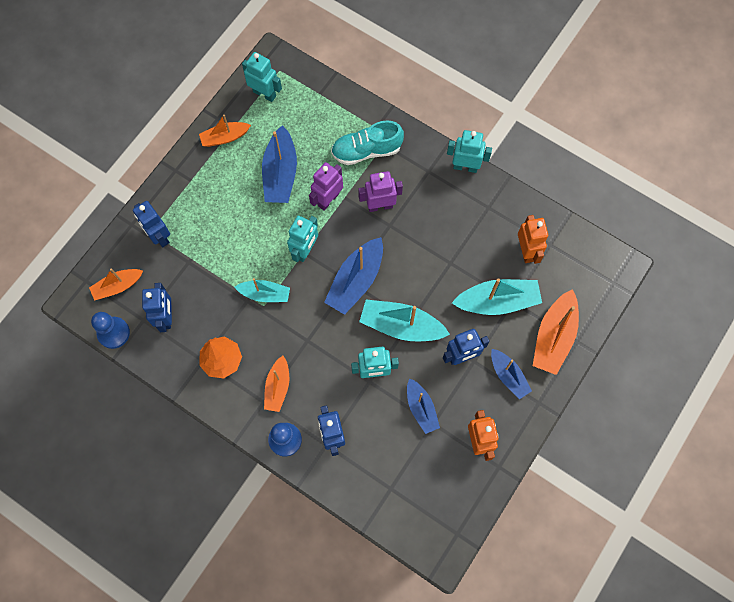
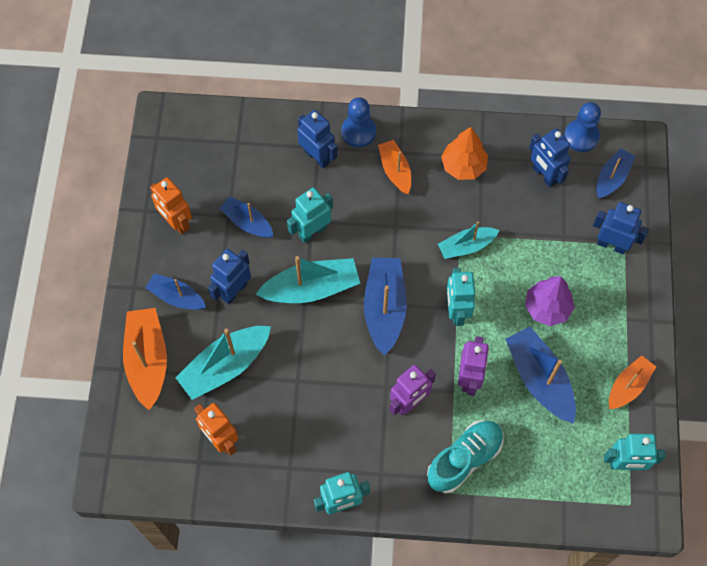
camera: 150 degrees right, 5 degrees down
orange boat [89,268,143,301] -> blue boat [596,148,635,199]
none -> purple tree [525,276,575,326]

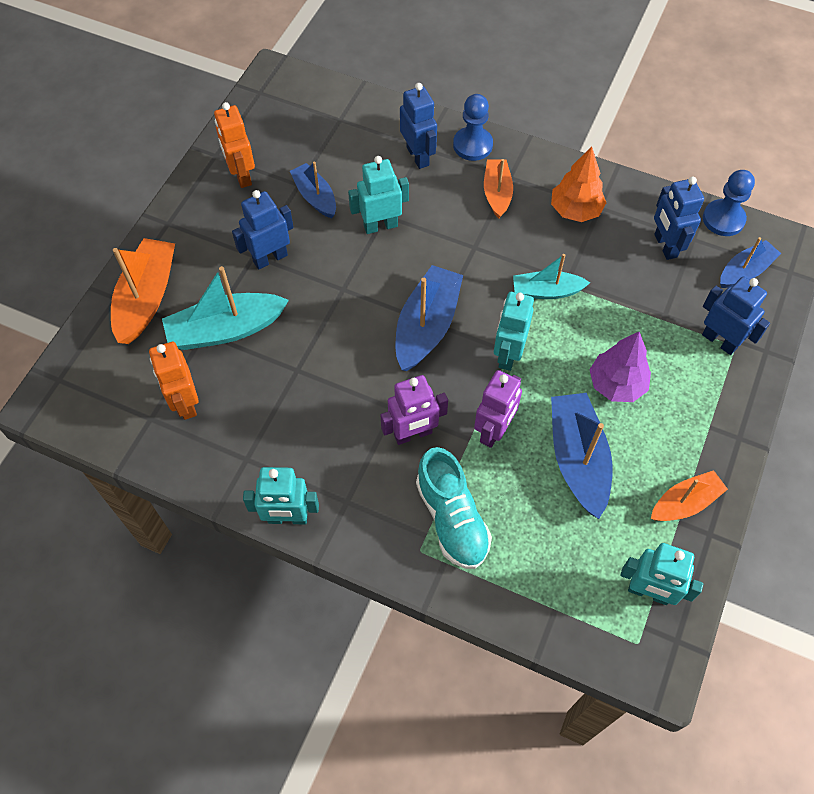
camera: 20 degrees right, 5 degrees down
blue boat [145,273,206,310] -> none
turquoise boat [255,256,360,303] -> none
turquoise shoe [427,420,503,493] -> turquoise shoe turned 90 degrees clockwise [416,447,492,569]

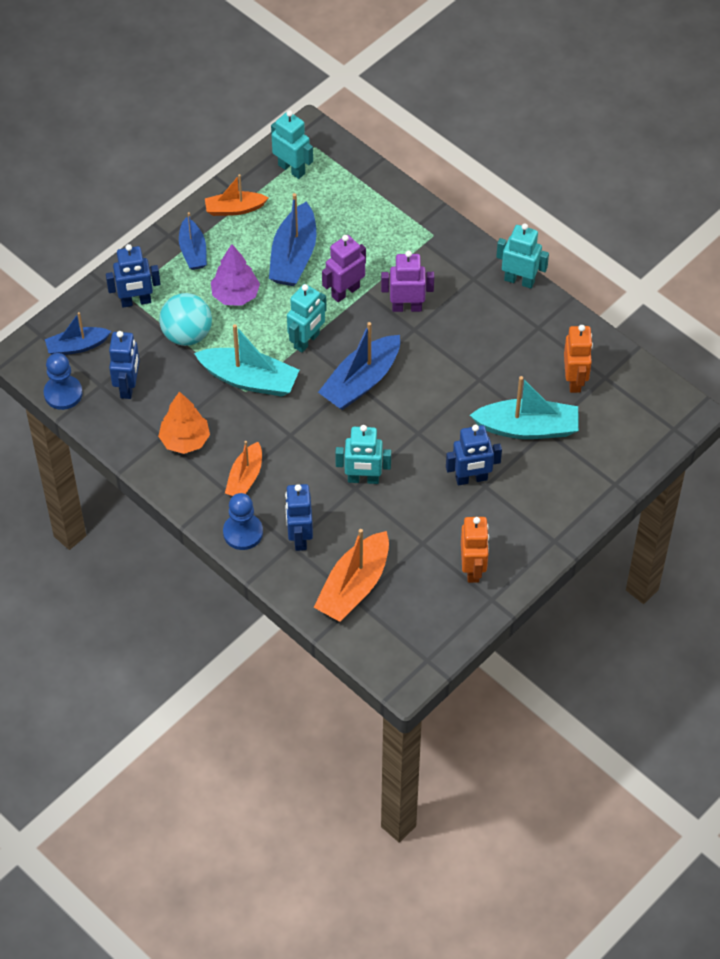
camera: 160 degrees left, 5 degrees down
orange boat [111,238,175,344] -> orange boat moved to [313,529,389,622]
blue boat [290,162,336,218] -> blue boat moved to [179,212,207,270]
turquoise shoe [416,447,492,569] -> none
turquoise boat [513,254,590,299] -> turquoise boat [194,324,299,397], size x1.60
blue robot [702,277,770,355] -> blue robot turned 75 degrees counterclockwise [106,244,160,308]
none -> turquoise ball [159,293,212,346]

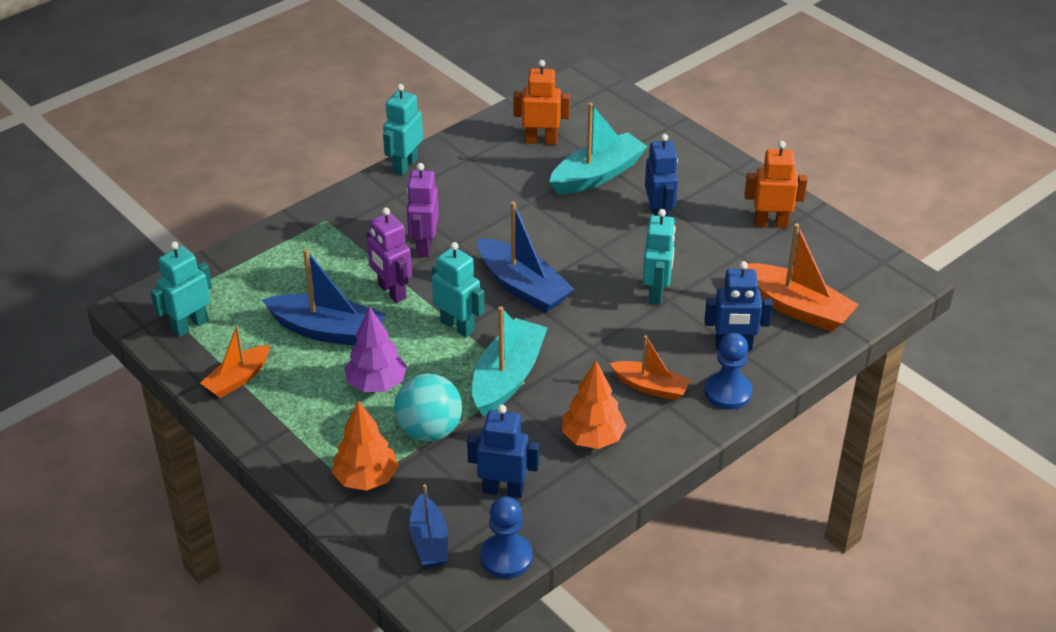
camera: 85 degrees left, 15 degrees down
blue robot [106,244,160,308] -> orange tree [332,401,399,491]
blue boat [179,212,207,270] -> none
orange boat [205,174,269,216] -> orange boat turned 45 degrees clockwise [200,325,270,398]
turquoise boat [470,376,579,439] -> turquoise boat turned 45 degrees clockwise [549,102,648,194]

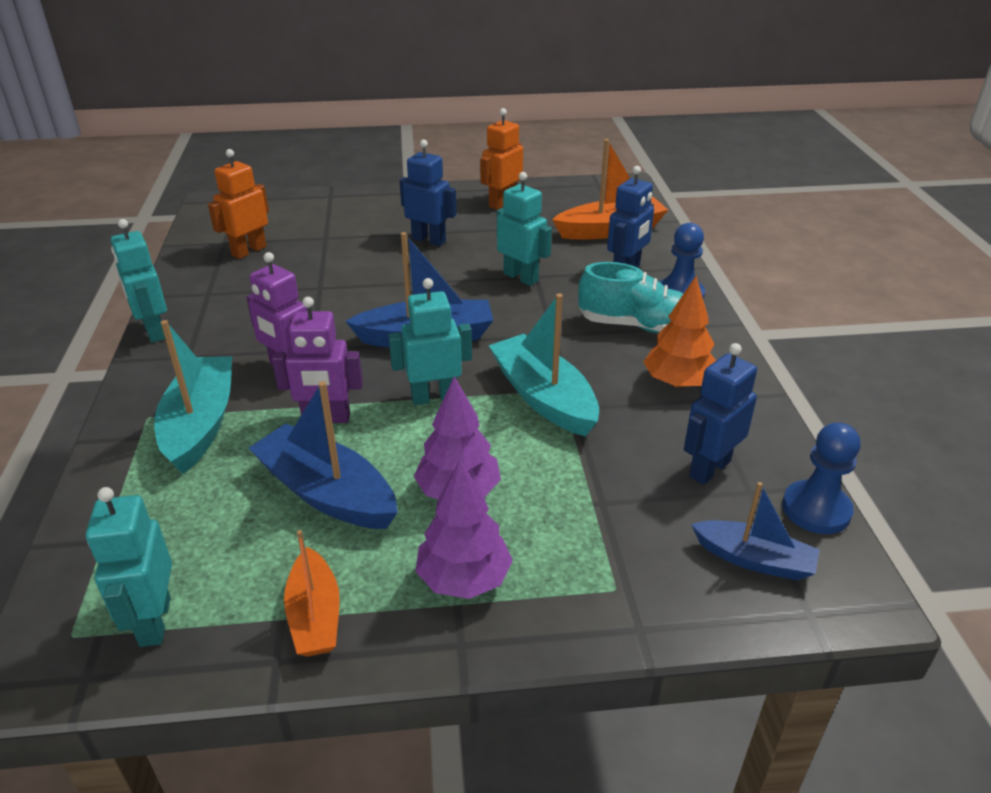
camera: 55 degrees left, 5 degrees down
blue boat [262,248,387,346] -> blue boat turned 105 degrees counterclockwise [249,381,398,529]
orange tree [332,401,399,491] -> none
turquoise ball [394,373,462,442] -> none
turquoise boat [549,102,648,194] -> turquoise boat moved to [154,320,232,474]
orange boat [610,335,691,400] -> turquoise shoe [578,262,684,334]
none -> purple tree [415,460,513,599]

